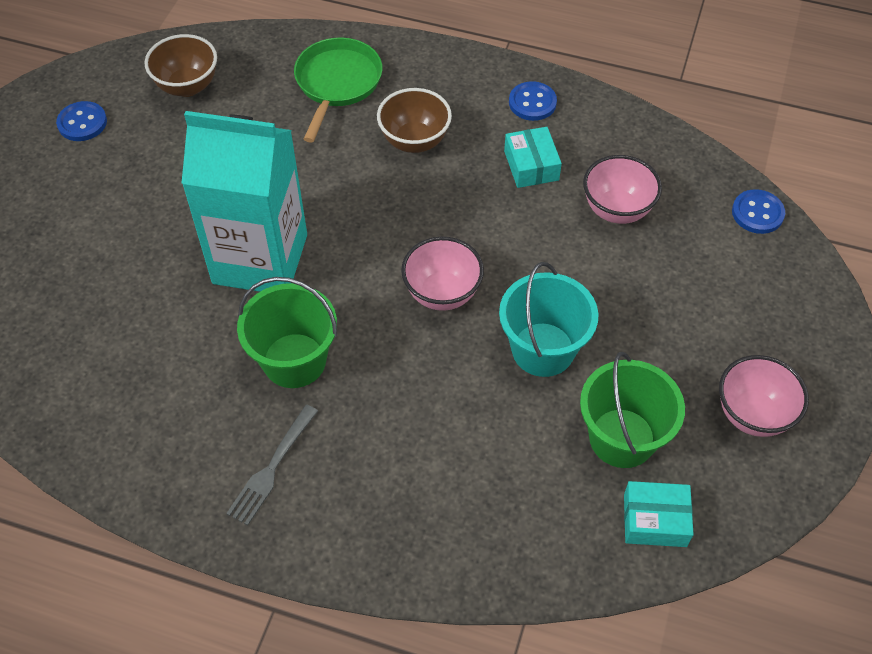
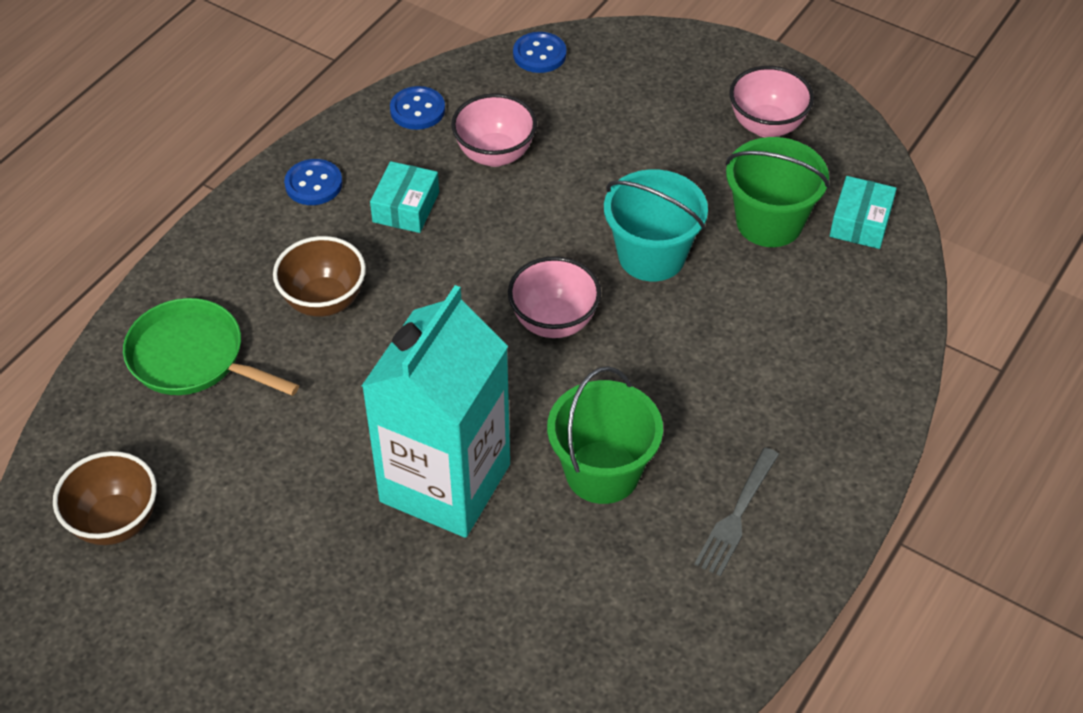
camera: 75 degrees left, 5 degrees down
blue button [56,101,107,141] -> blue button moved to [390,86,445,130]
grey fork [226,405,318,525] -> grey fork turned 75 degrees clockwise [694,447,779,576]
turquoise box [504,127,562,188] -> turquoise box turned 75 degrees counterclockwise [370,161,439,233]

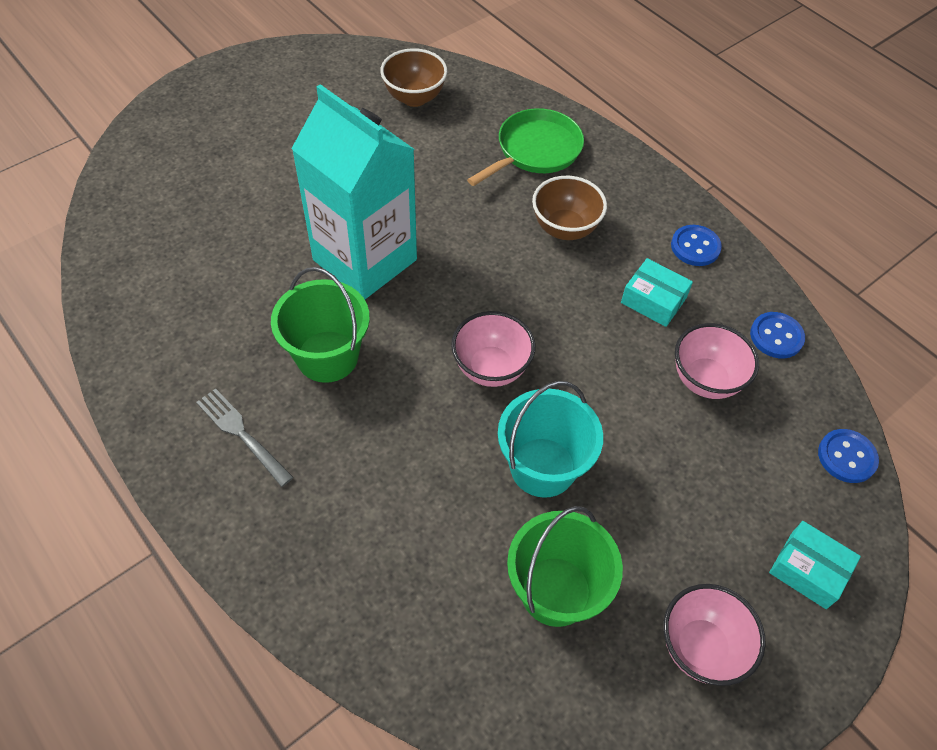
camera: 105 degrees right, 5 degrees up
turquoise box [830,176,897,249] -> turquoise box moved to [769,521,861,609]

